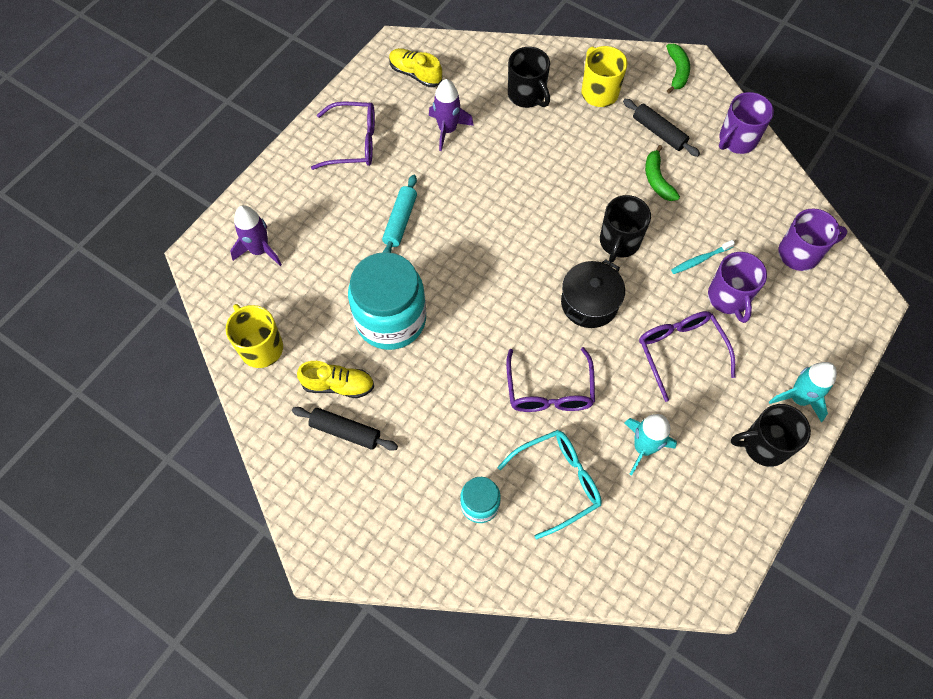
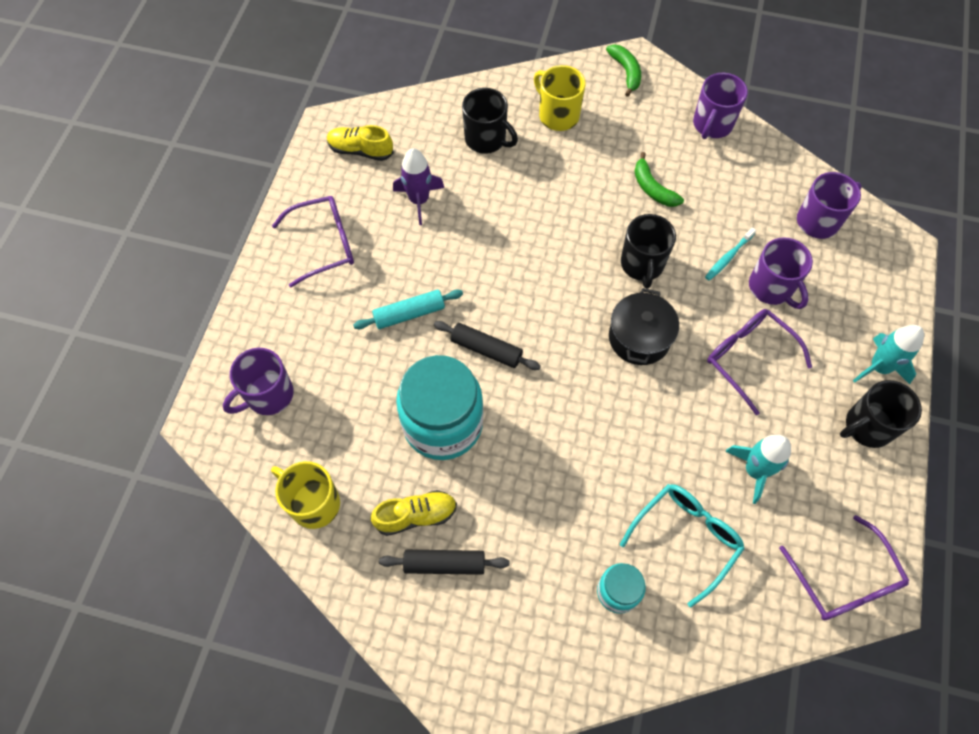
camera: 20 degrees left, 0 degrees up
purple rocket [230,205,282,266] -> purple mug [223,348,294,415]
turquoise rolling pin [382,175,417,253] -> turquoise rolling pin turned 75 degrees clockwise [353,290,463,329]
purple glasses [506,347,595,412] -> purple glasses moved to [779,515,909,621]
black rolling pin [623,99,700,157] -> black rolling pin moved to [434,321,541,370]

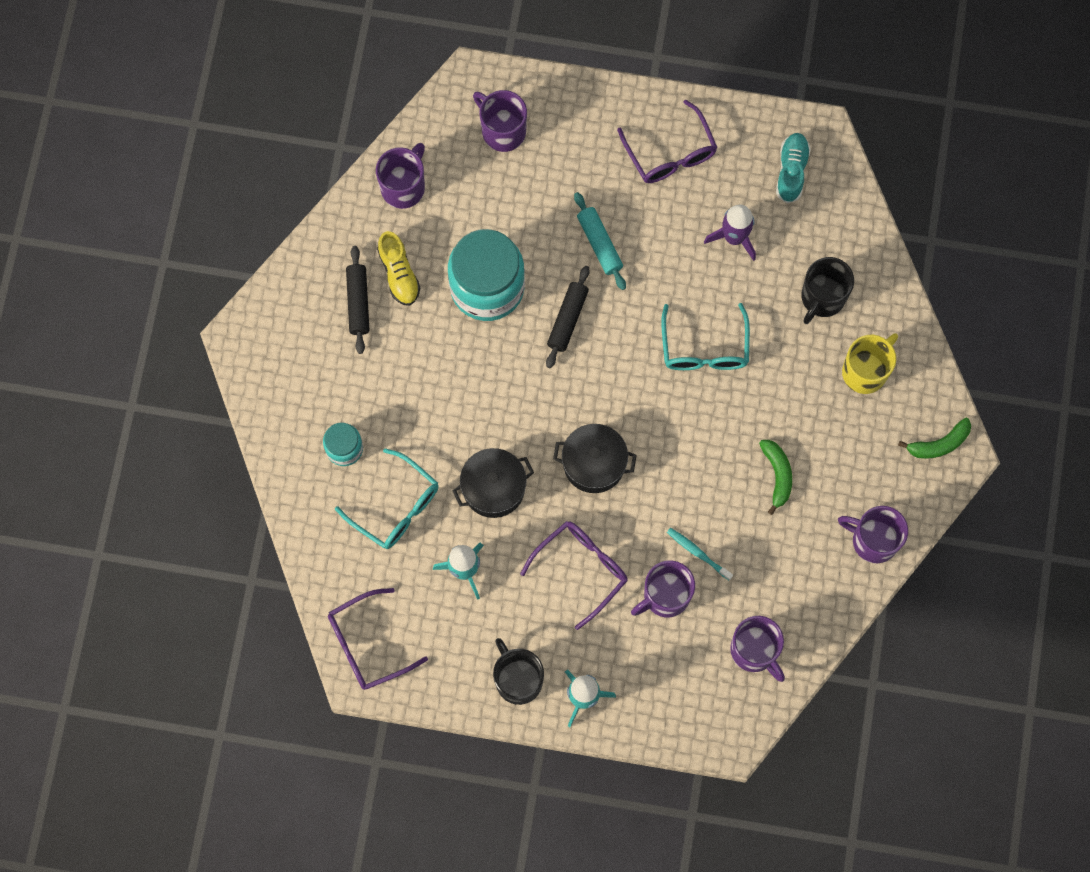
camera: 85 degrees right, 10 degrees up
yellow mug [271,461,340,529] -> purple mug [376,143,425,209]
yellow shoe [327,125,394,161] -> turquoise shoe [776,133,811,204]
black mug [621,214,676,289] -> none
green banana [634,152,684,207] -> green banana turned 120 degrees clockwise [759,440,792,515]
none -> black pot [453,448,534,518]
none -> turquoise glasses [661,303,750,370]

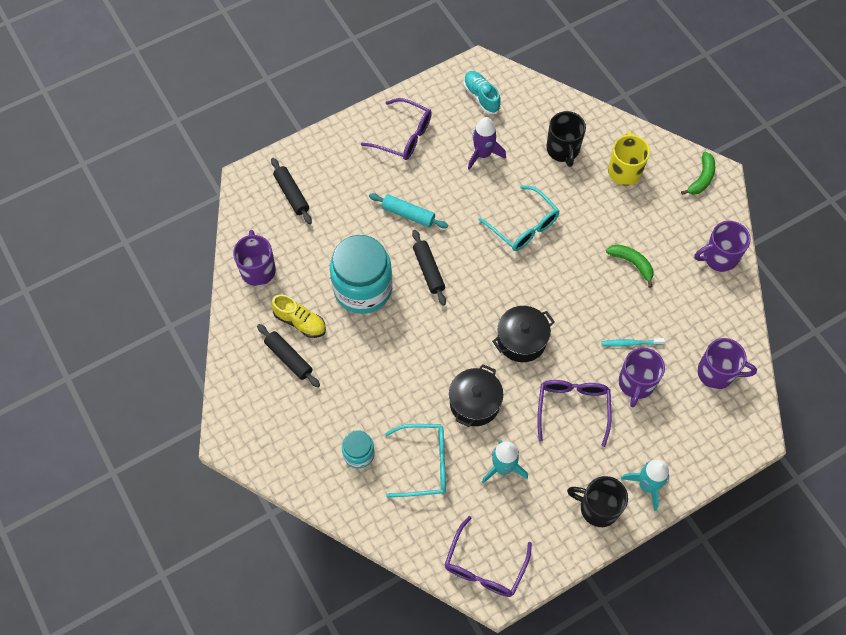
camera: 40 degrees left, 10 degrees down
purple mug [473,90,527,152] -> black rolling pin [271,158,312,224]

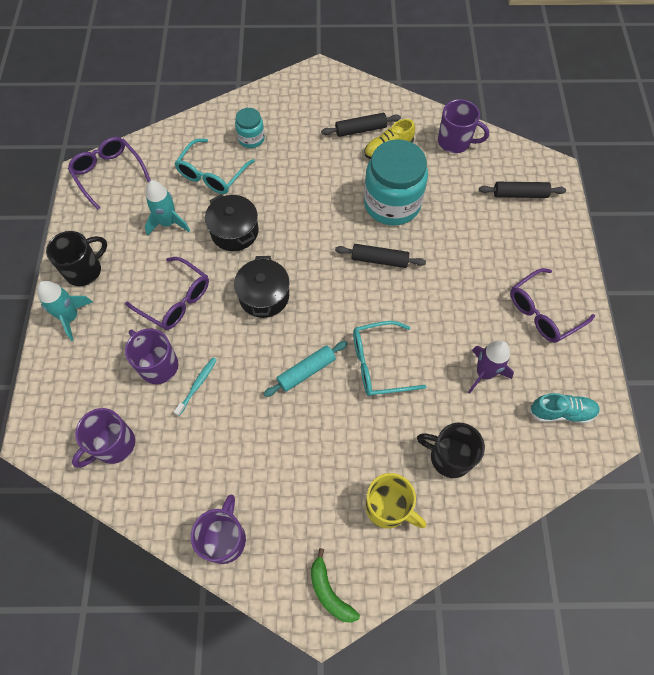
camera: 120 degrees right, 0 degrees up
turquoise rolling pin [369,193,448,229] -> turquoise rolling pin moved to [264,341,348,397]
green banana [606,244,654,288] -> none

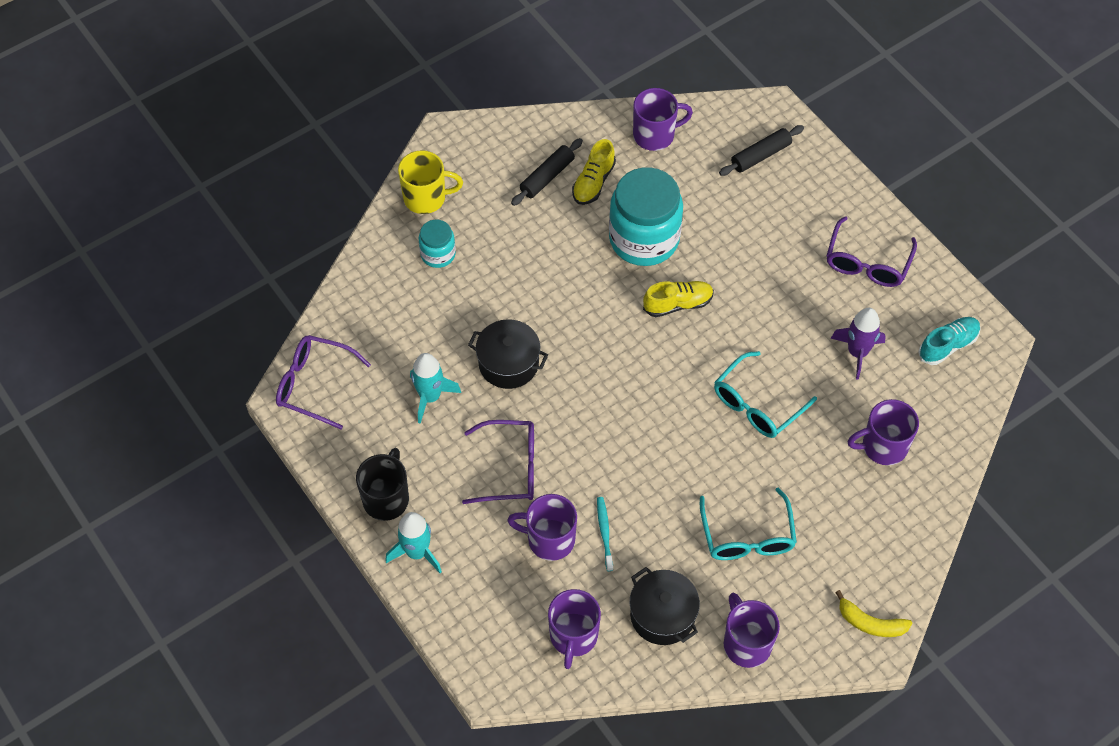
camera: 35 degrees left, 5 degrees down
turquoise glasses [174,139,255,194] -> turquoise glasses moved to [700,488,797,560]
black pot [234,256,290,318] -> black pot moved to [630,567,700,645]
turquoise rolling pin [264,341,348,397] -> none
green banana [311,548,360,623] -> yellow banana [835,590,912,637]
black rolling pin [335,244,426,268] -> yellow shoe [643,281,714,317]
yellow mug [365,473,426,529] -> yellow mug moved to [398,150,463,214]
black mug [417,423,485,478] -> purple mug [848,399,919,465]

